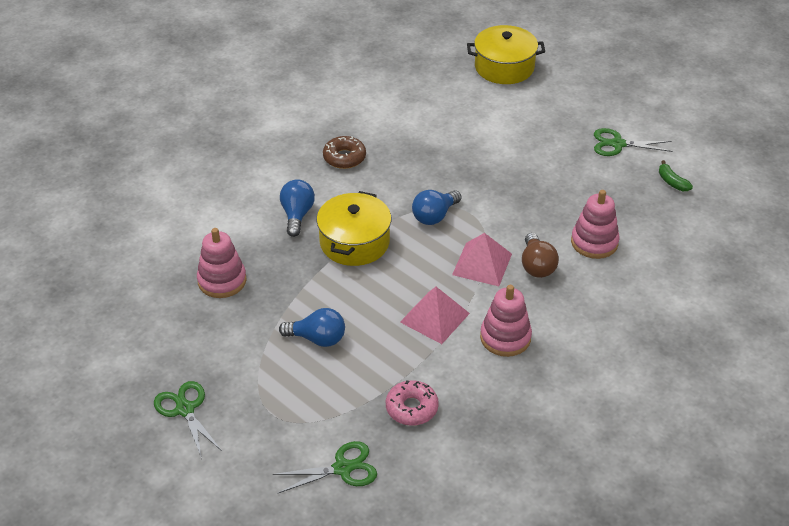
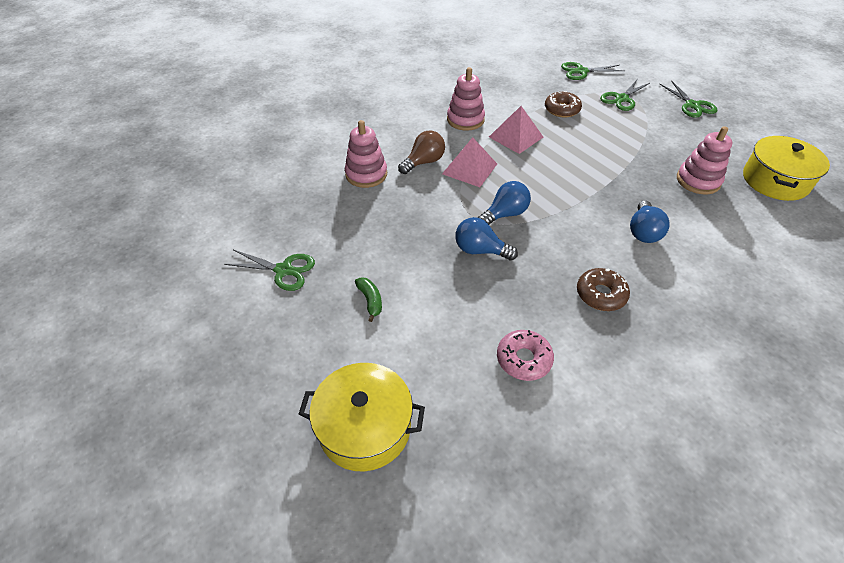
camera: 170 degrees left, 5 degrees up
blue light bulb [279,308,345,347] -> blue light bulb moved to [455,217,518,261]
yellow pot [317,191,391,266] -> yellow pot moved to [743,136,830,201]
pink donut [386,380,439,426] -> pink donut moved to [497,330,554,381]
brown light bulb [522,233,559,278] -> brown light bulb turned 45 degrees clockwise [398,131,445,174]
green banana [659,160,693,191] -> green banana moved to [355,277,382,322]
none -> brown donut [545,91,582,118]
none -> green scissors [600,80,650,111]

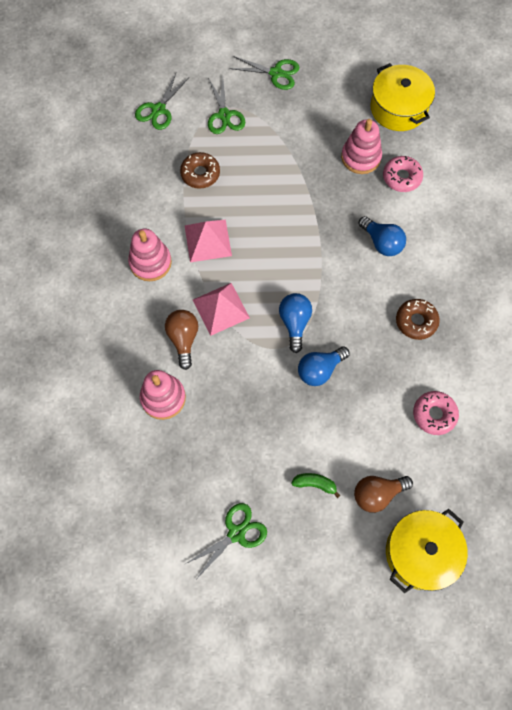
camera: 55 degrees left, 20 degrees up
none -> brown light bulb [354,476,413,513]
none -> pink donut [383,156,423,192]

